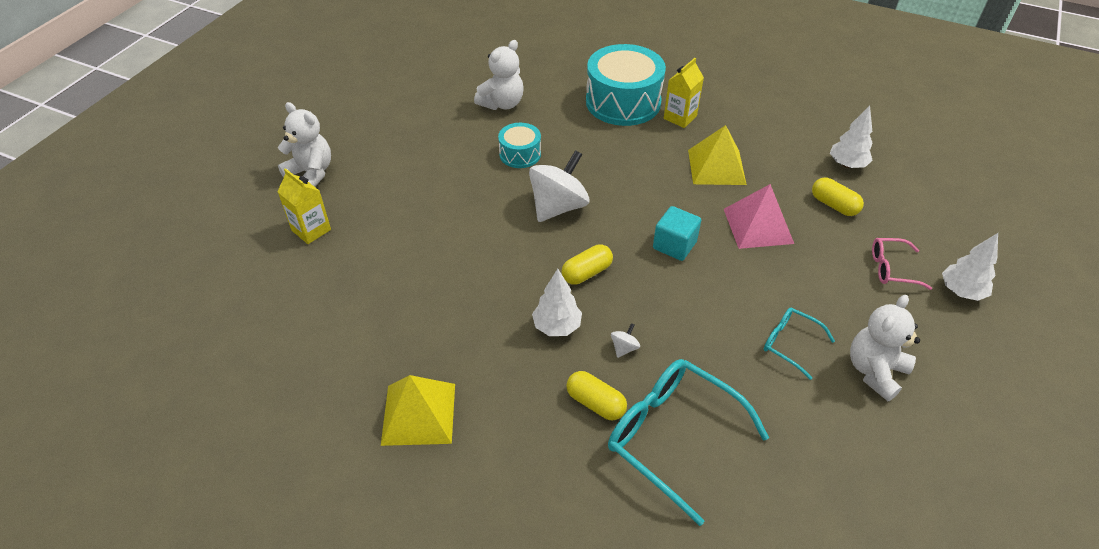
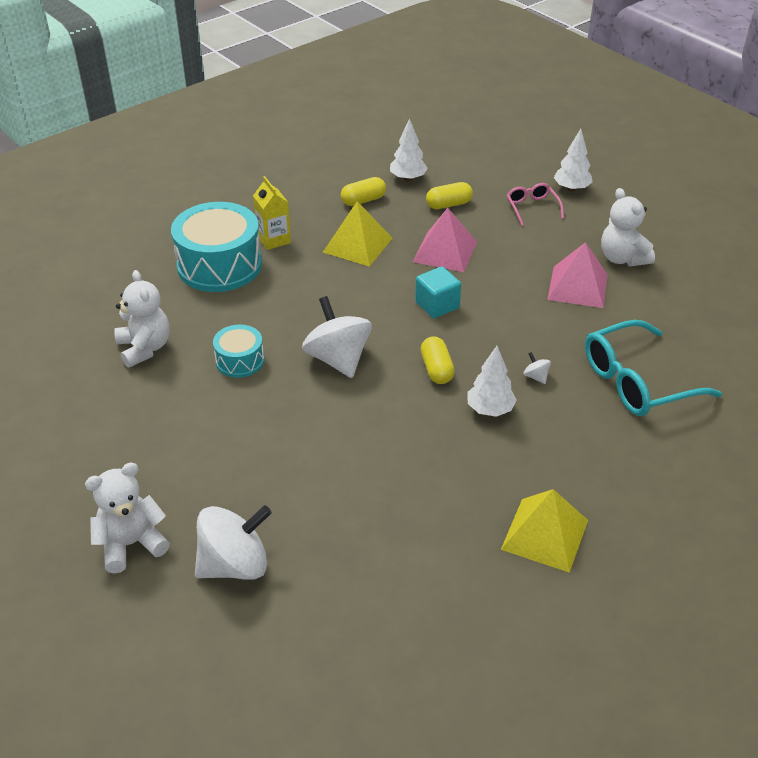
camera: 65 degrees left, 5 degrees down
yellow carton [277,168,331,244] -> white spinning top [195,505,272,580]
yellow capsule [566,371,627,420] -> yellow capsule moved to [341,177,386,206]
turquoise glasses [764,308,835,380] -> pink pyramid [547,242,608,308]
pink glasses [872,238,932,290] -> pink glasses turned 135 degrees clockwise [507,183,564,226]

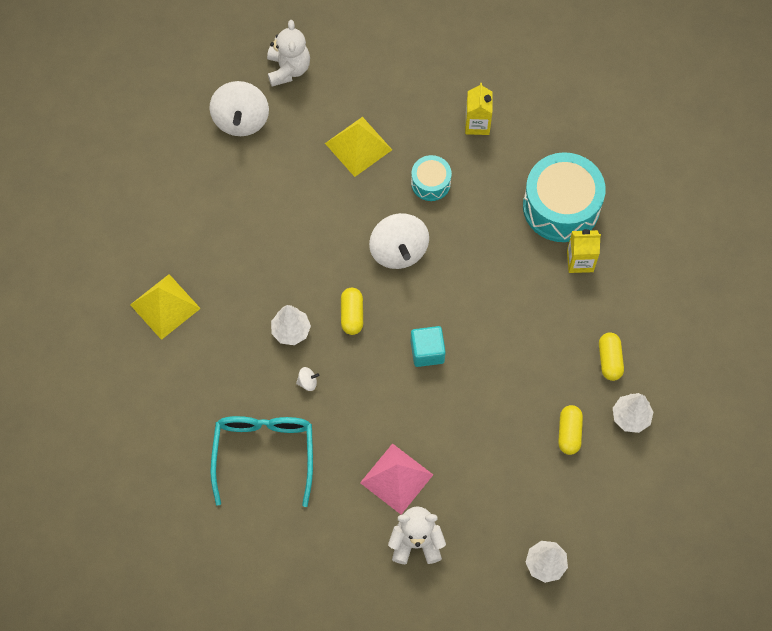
camera: 115 degrees right, 25 degrees up
white teddy bear [114,270,170,368] -> yellow carton [465,83,493,135]
white spinning top [302,296,372,378] -> white spinning top turned 75 degrees clockwise [369,213,429,269]
yellow pyramid [323,201,393,267] -> yellow pyramid moved to [325,117,392,177]
pink pyramid [413,208,477,272] -> none
yellow capsule [420,336,455,384] -> yellow capsule turned 75 degrees clockwise [341,288,363,335]
pink glasses [507,183,564,226] -> none

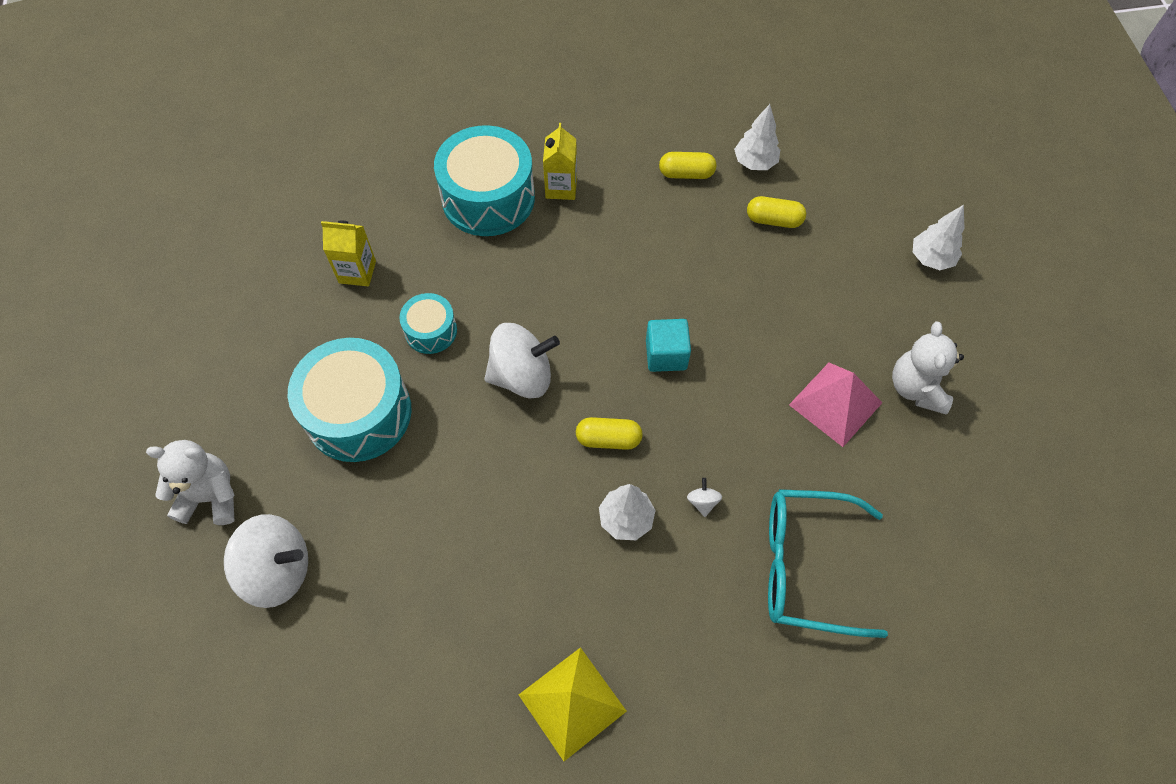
camera: 85 degrees left, 5 degrees down
yellow pyramid [325,117,392,177] -> turquoise drum [288,338,412,462]

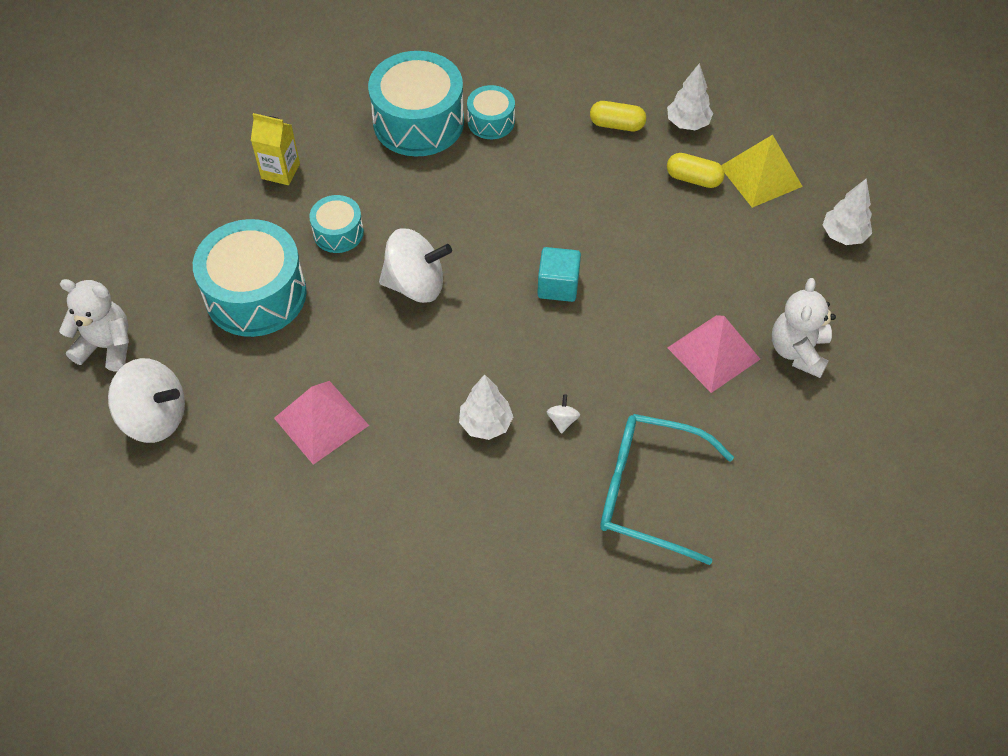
camera: 10 degrees right, 5 degrees down
yellow pyramid [519,647,627,761] -> yellow pyramid moved to [721,135,803,208]
yellow carton [543,123,577,200] -> turquoise drum [467,85,515,139]
yellow capsule [576,417,643,450] -> none
none -> pink pyramid [274,381,369,465]

